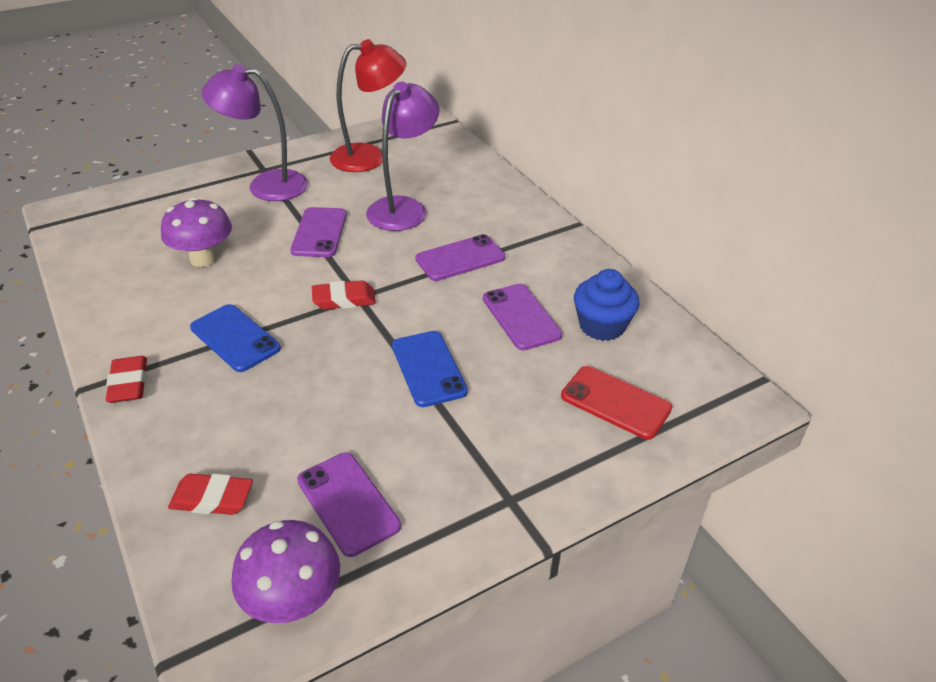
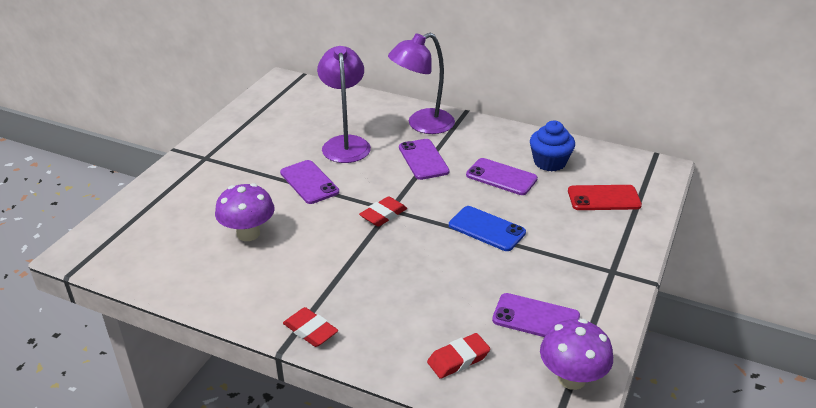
camera: 35 degrees left, 5 degrees down
blue phone [190,304,281,372] -> none
purple lamp [202,64,308,201] -> purple lamp moved to [388,33,455,134]
red lamp [330,39,406,172] -> none
purple phone [415,234,505,281] -> purple phone turned 45 degrees counterclockwise [399,139,449,180]

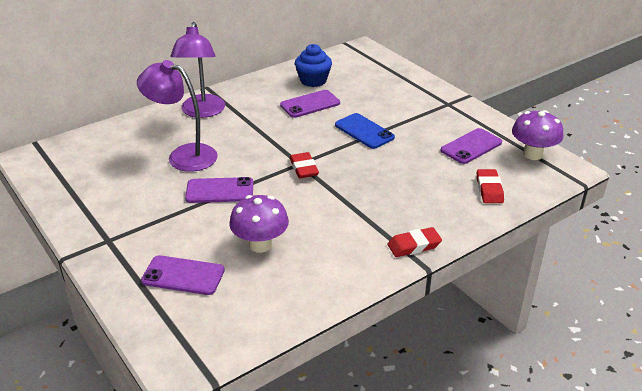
camera: 60 degrees left, 0 degrees up
purple phone [399,139,449,180] -> purple phone moved to [141,255,225,295]
blue phone [449,206,526,251] -> blue phone turned 75 degrees clockwise [335,113,395,149]
red phone [568,185,642,210] -> none

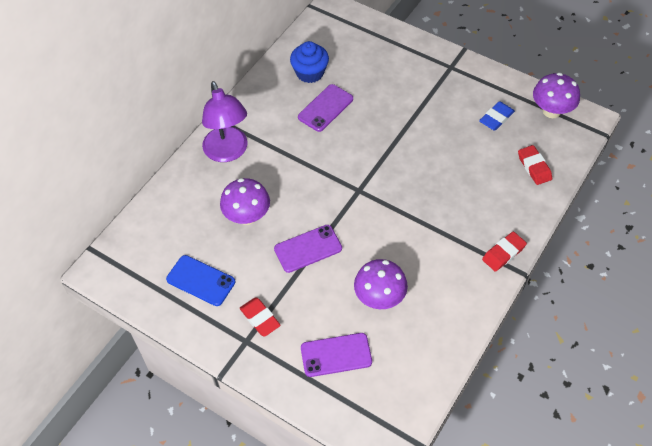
camera: 20 degrees left, 20 degrees up
purple lamp [137,60,218,172] -> purple mushroom [220,178,270,225]
red eraser [290,152,319,178] -> red eraser moved to [240,297,281,337]
blue phone [335,113,395,149] -> blue phone moved to [166,255,235,306]
purple phone [441,128,502,164] -> blue eraser [479,101,515,131]

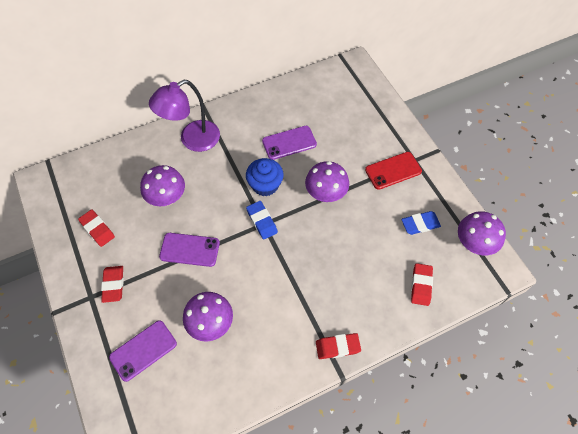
camera: 30 degrees right, 5 degrees up
blue phone [166,255,235,306] -> red eraser [78,210,115,247]
purple lamp [202,81,248,162] -> purple lamp turned 45 degrees clockwise [149,80,220,152]
blue cupcake [290,41,329,83] -> blue cupcake moved to [246,158,284,196]
purple phone [301,333,372,377] -> purple phone turned 60 degrees counterclockwise [109,320,177,382]
none -> blue eraser [246,201,278,240]
none -> purple mushroom [305,161,349,202]
none -> red phone [365,152,422,190]

